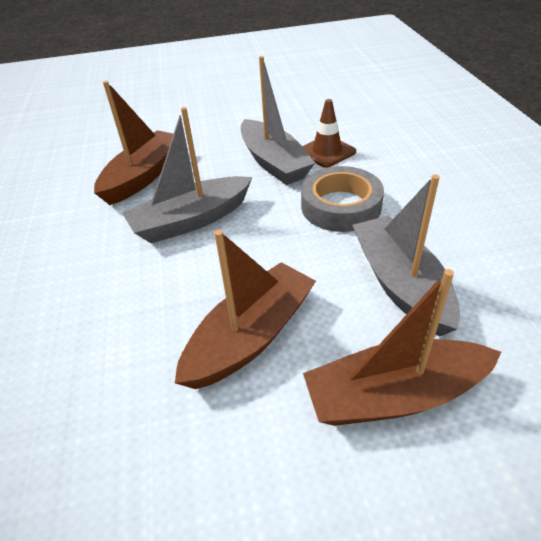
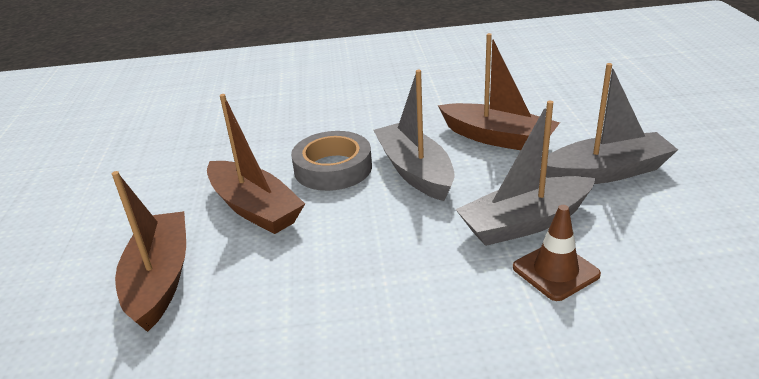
camera: 95 degrees right, 10 degrees down
grey tape [301,166,384,232] -> grey tape moved to [291,131,372,191]
grey boat [352,175,460,337] -> grey boat moved to [546,63,678,184]

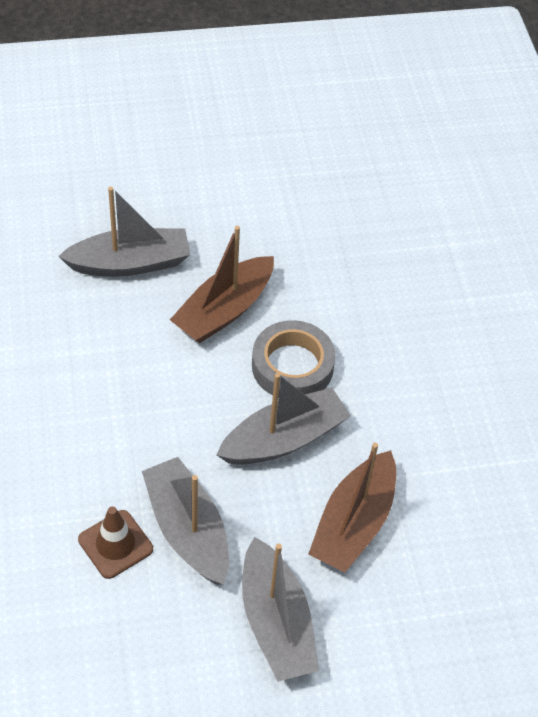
camera: 80 degrees right, 20 degrees up
brown boat [112,171,186,332] -> grey boat [58,187,190,277]

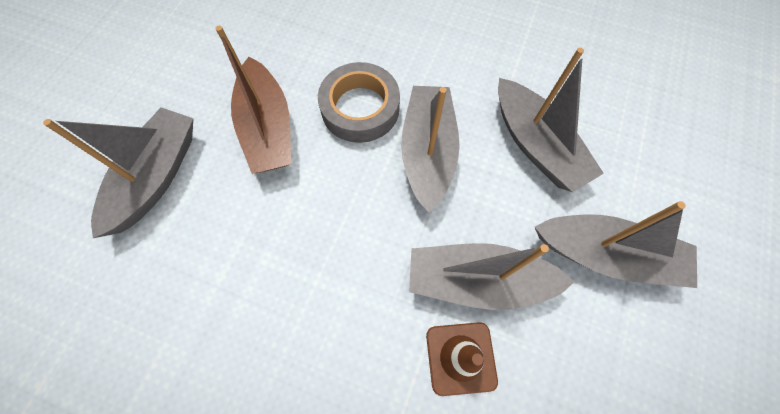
camera: 55 degrees left, 15 degrees up
brown boat [308,443,396,573] -> grey boat [498,48,604,192]

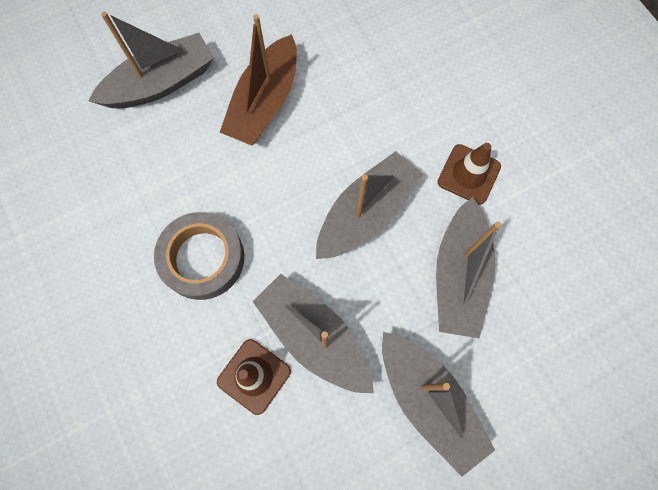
camera: 40 degrees right, 5 degrees up
grey tape [318,62,400,143] -> grey tape moved to [154,212,244,300]
none -> brown traffic cone [438,143,501,205]

